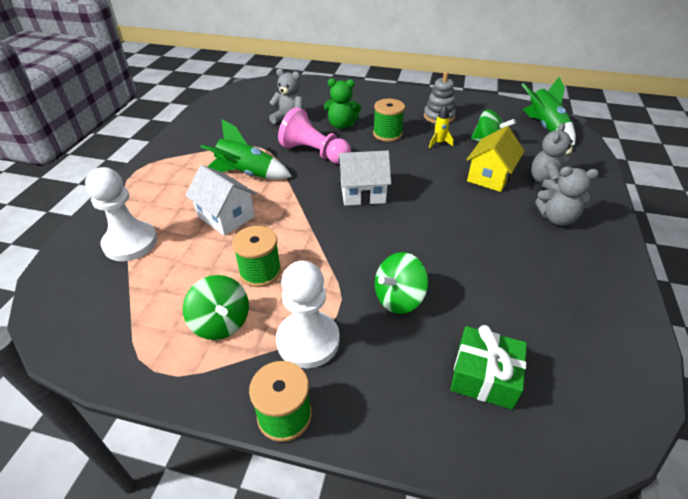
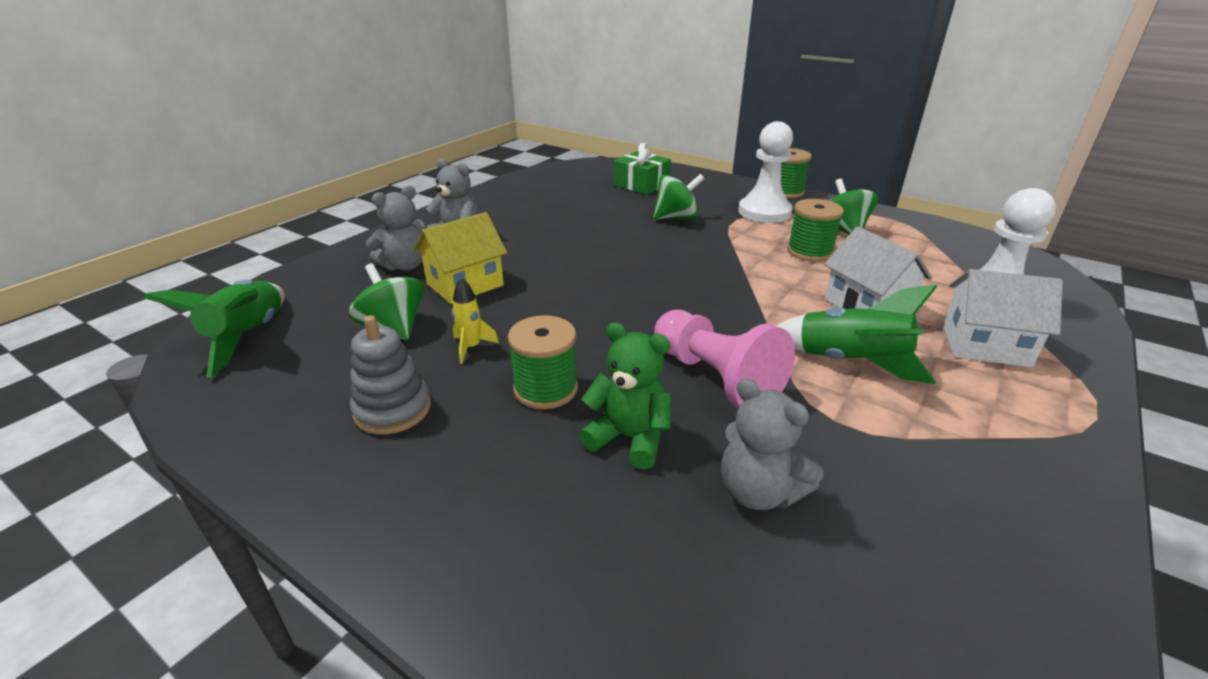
camera: 160 degrees left, 10 degrees down
white house [338,151,391,206] -> white house moved to [943,269,1063,367]

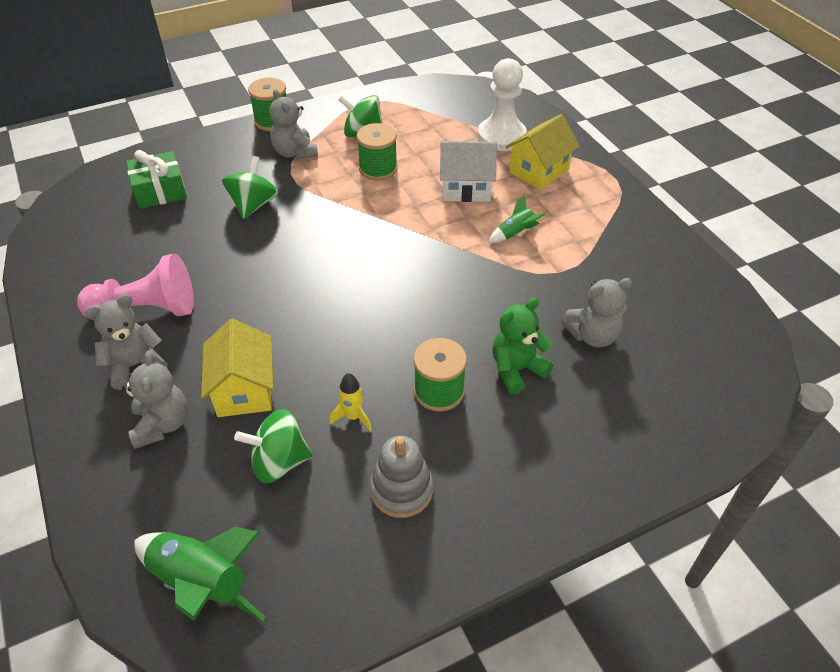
camera: 60 degrees left, 15 degrees up
pink pawn [654,310,795,408] -> pink pawn moved to [77,253,194,320]
white pawn [738,121,793,223] -> grey teddy bear [269,89,318,160]
green rocket [777,284,937,384] -> green rocket [488,194,545,243], size x0.54
white house [943,269,1063,367] -> yellow house [506,114,580,190]

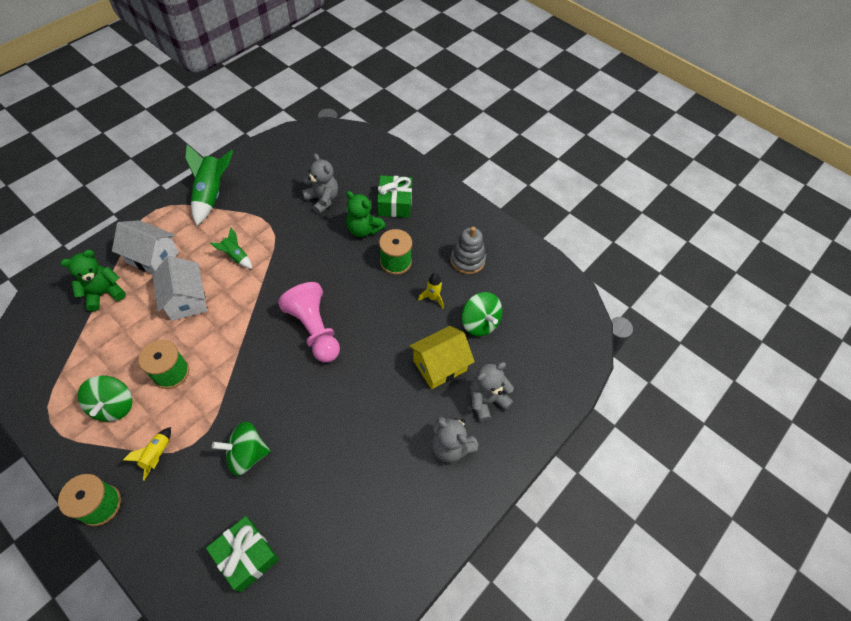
camera: 115 degrees left, 10 degrees up
pink pawn [77,253,194,320] -> pink pawn moved to [278,282,340,363]
green rocket [134,527,265,621] -> green rocket moved to [185,144,233,226]
grey teddy bear [269,89,318,160] -> yellow rocket [123,427,171,481]
white pawn [478,58,527,151] -> green teddy bear [60,250,126,311]
yellow house [506,114,580,190] -> white house [112,220,179,274]
none -> green gift [377,175,412,218]

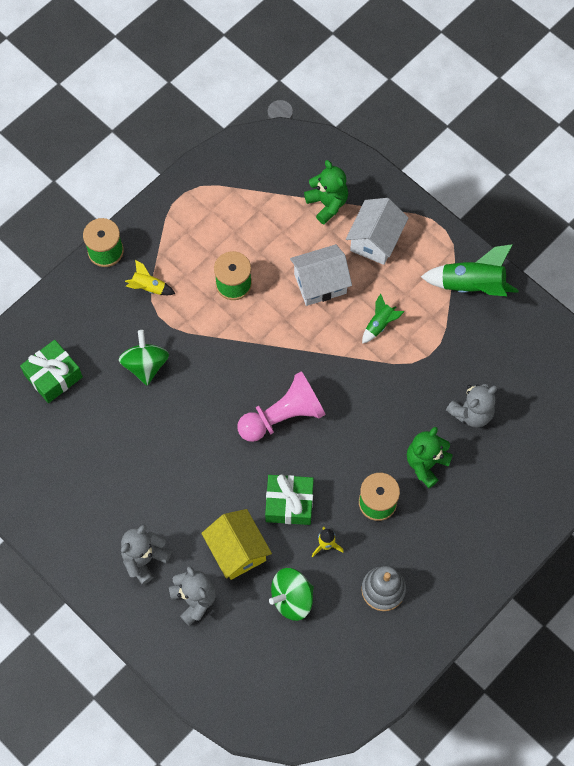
camera: 95 degrees right, 10 degrees up
green spinning top [78,376,132,422] -> none
green gift [377,175,412,218] -> green gift moved to [265,474,314,525]

